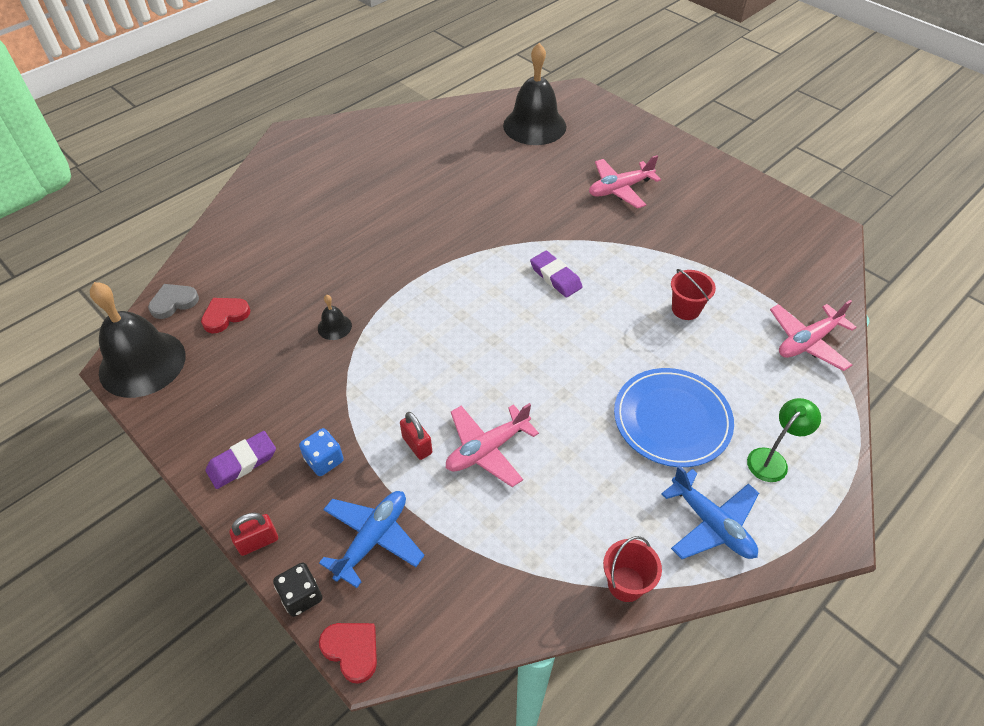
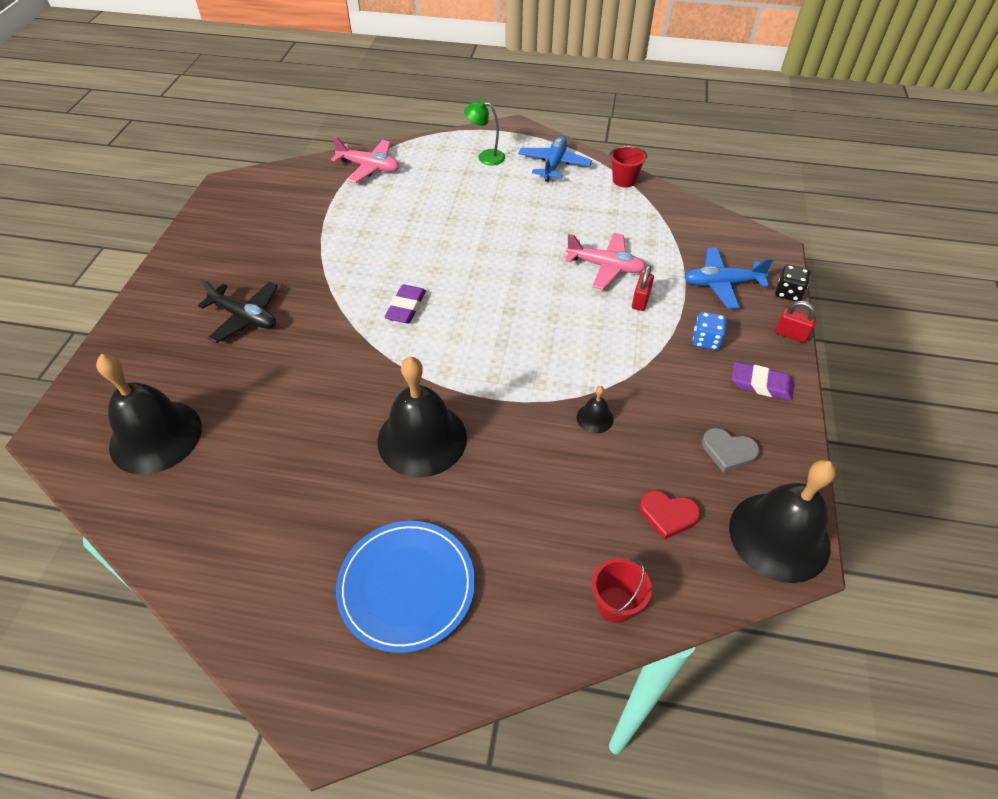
camera: 125 degrees left, 0 degrees up
grey heart [148,284,199,319] -> grey heart moved to [702,428,759,472]
red heart [319,623,377,684] -> none
pink plane [589,155,661,209] -> black plane [198,279,278,343]
blue plate [614,368,734,467] -> blue plate moved to [336,521,475,653]
red bucket [671,269,716,320] -> red bucket moved to [592,558,652,623]
none -> black bell [378,357,467,477]

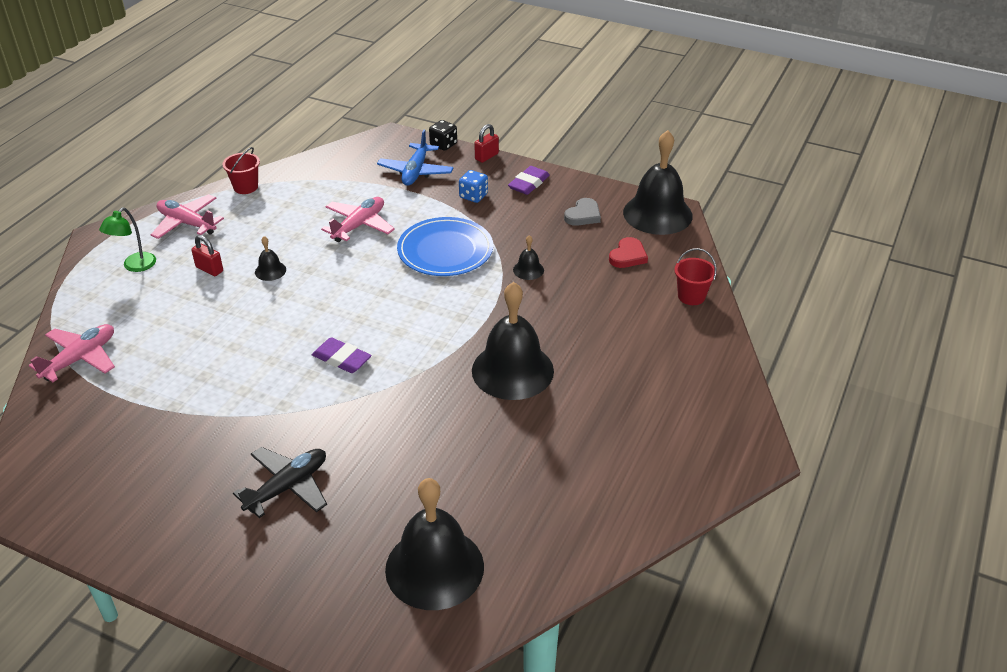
camera: 75 degrees left, 10 degrees down
blue plate [336,521,475,653] -> blue plate moved to [397,217,493,276]
blue plane [518,136,592,182] -> pink plane [151,194,224,239]
red padlock [632,265,654,311] -> red padlock moved to [191,235,223,276]
none -> black bell [255,236,286,281]

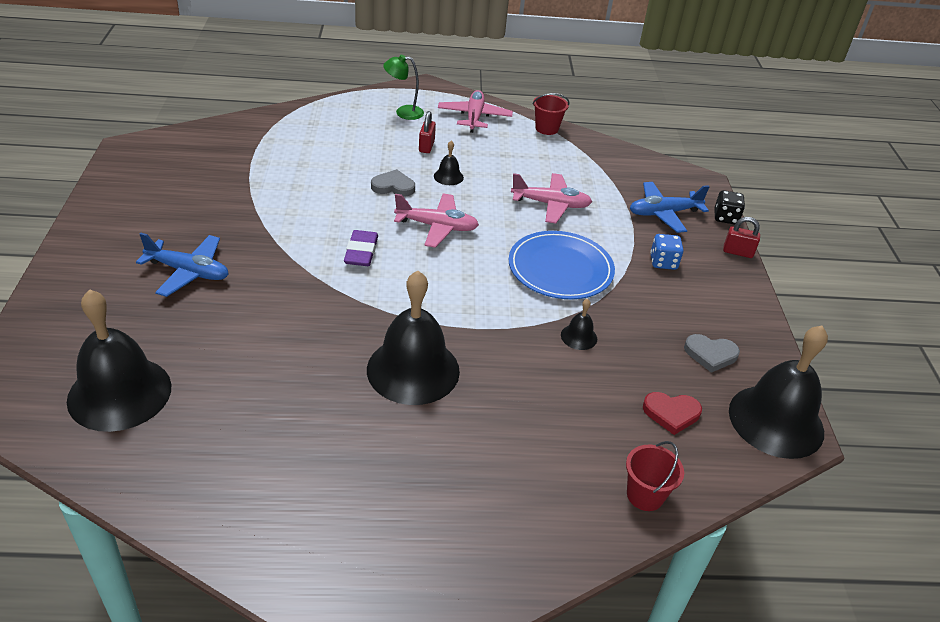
camera: 60 degrees right, 0 degrees up
pink plane [29,324,115,382] -> pink plane moved to [394,193,479,248]
black plane [233,447,327,518] -> blue plane [136,233,229,297]
purple eraser [508,166,550,195] -> none
none -> grey heart [371,169,415,196]

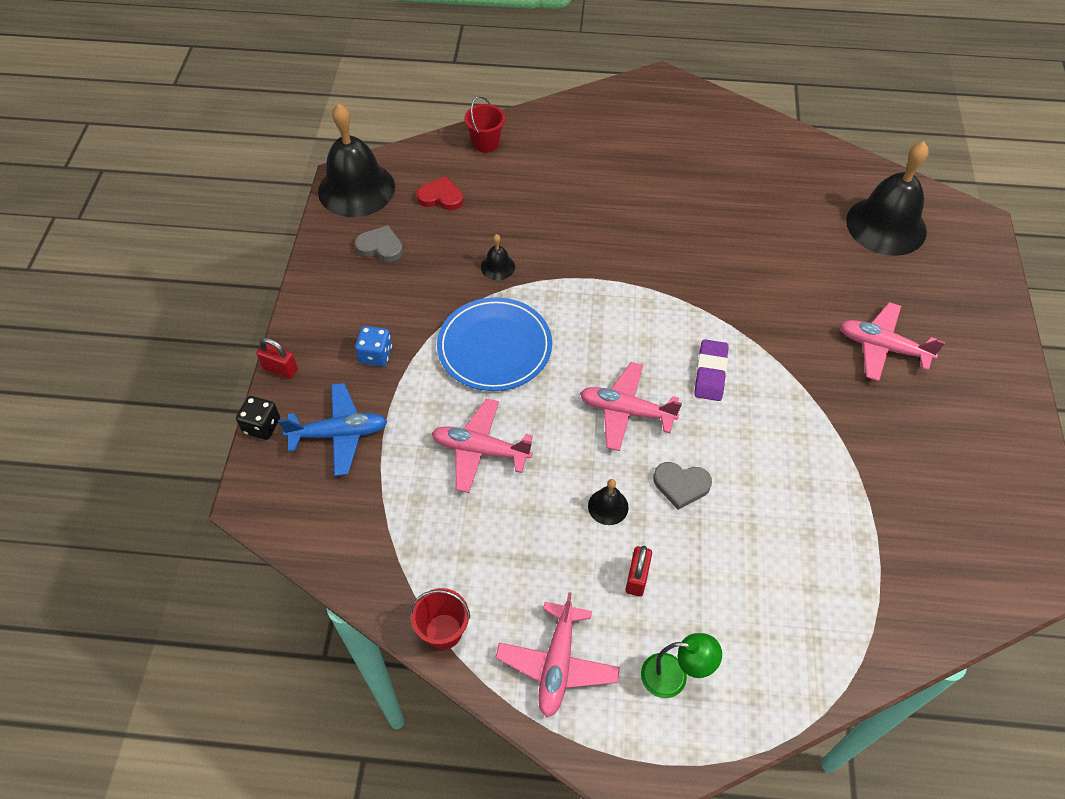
camera: 170 degrees left, 15 degrees up
blue plane [136,233,229,297] -> pink plane [840,302,945,381]
black bell [367,271,460,405] -> none

